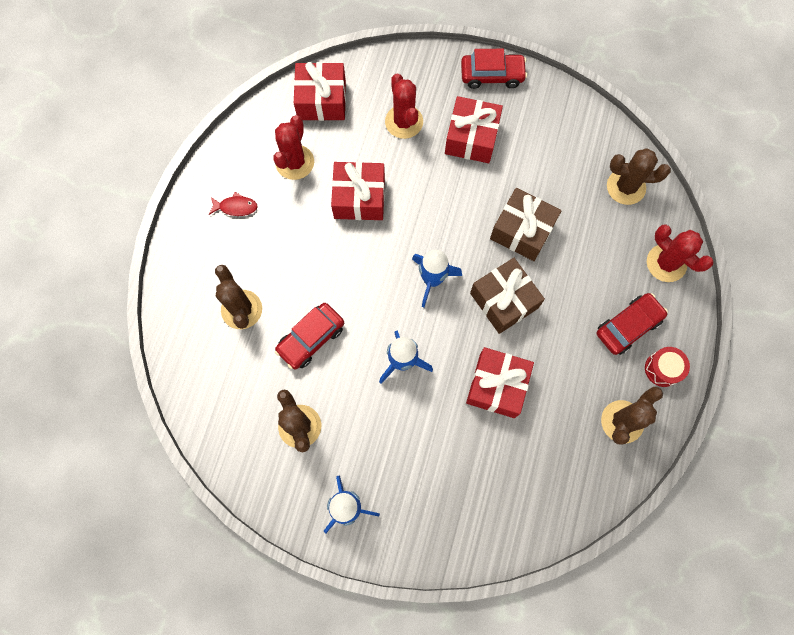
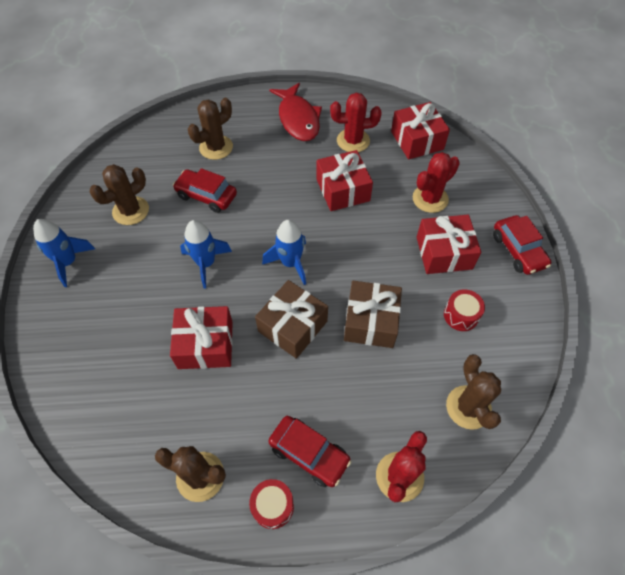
camera: 70 degrees right, 15 degrees down
red fish [209,192,258,216] -> red fish [270,83,322,141], size x2.10
none -> red drum [444,289,485,331]

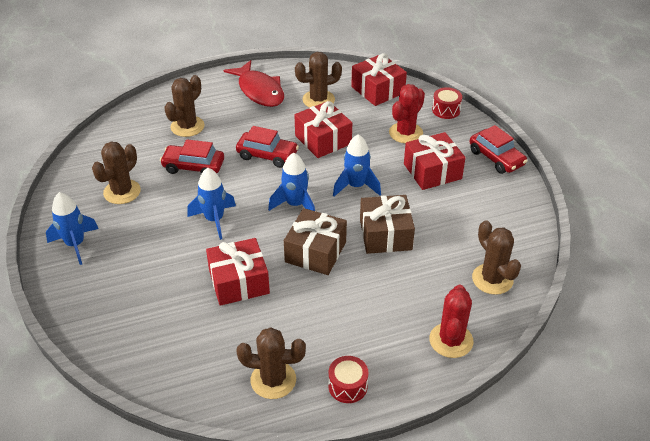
camera: 15 degrees left, 15 degrees down
red car [268,416,351,487] -> red car moved to [236,126,299,168]
red cactus [330,93,382,152] -> brown cactus [295,52,342,108]
red drum [444,289,485,331] -> red drum moved to [432,87,462,119]
none -> blue rocket [333,134,381,196]

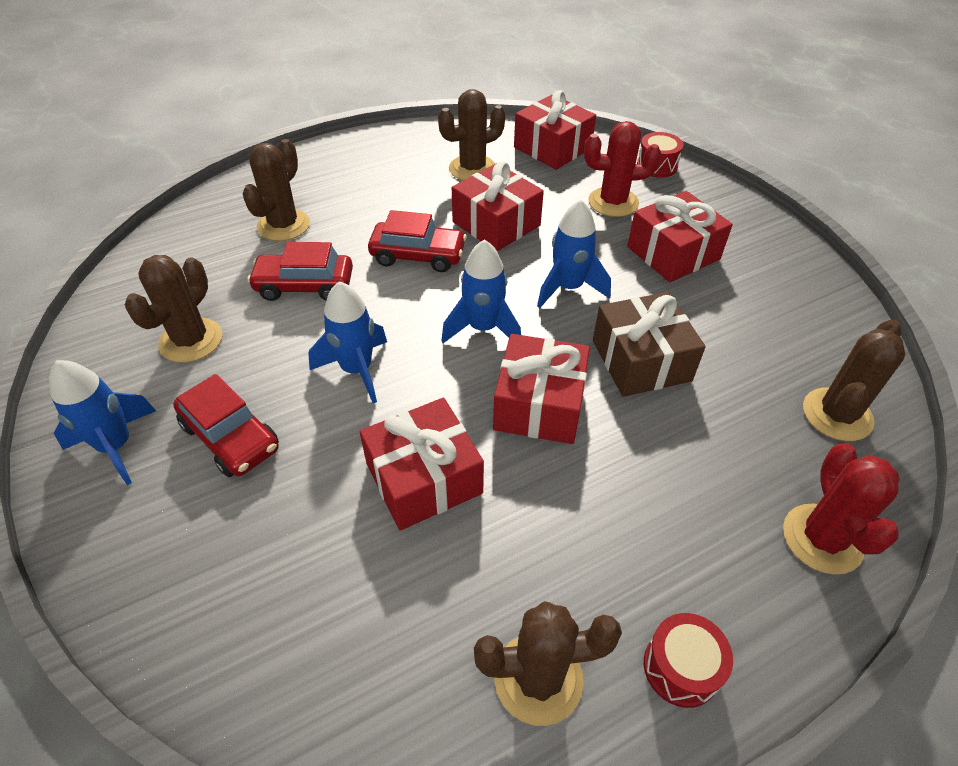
camera: 10 degrees left, 5 degrees up
red fish [224,60,284,107] -> none
brown gift [284,208,347,275] -> red gift [493,334,590,444]
red cactus [389,84,425,144] -> red cactus turned 60 degrees clockwise [584,121,661,217]
red car [470,125,527,174] -> red car moved to [173,374,279,477]
brown cactus [472,220,521,295] -> brown cactus turned 75 degrees clockwise [803,319,905,441]

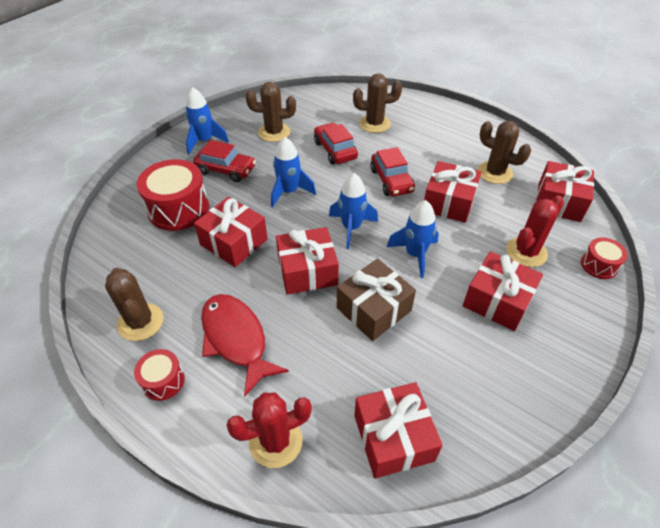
camera: 65 degrees right, 0 degrees up
red car [173,374,279,477] -> red car turned 90 degrees counterclockwise [193,140,256,182]
red cactus [584,121,661,217] -> red cactus turned 75 degrees clockwise [506,196,564,267]
brown cactus [803,319,905,441] -> red gift [354,382,443,479]
none -> red drum [137,159,209,231]
none -> red fish [201,294,289,397]

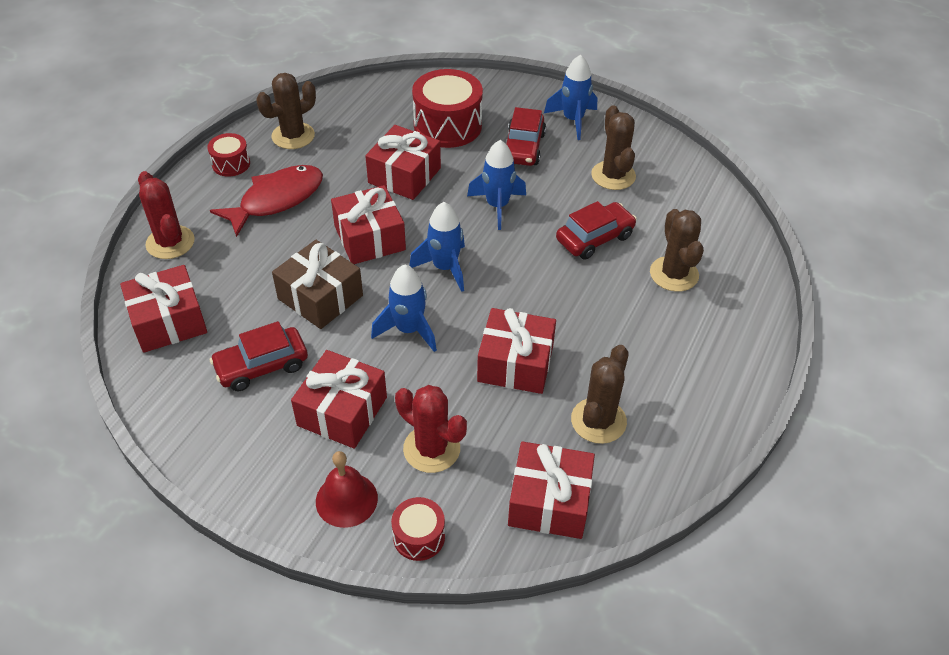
camera: 80 degrees right, 0 degrees up
red car [370,147,415,196] -> red car moved to [210,321,308,391]
none -> red bell [316,451,378,528]

